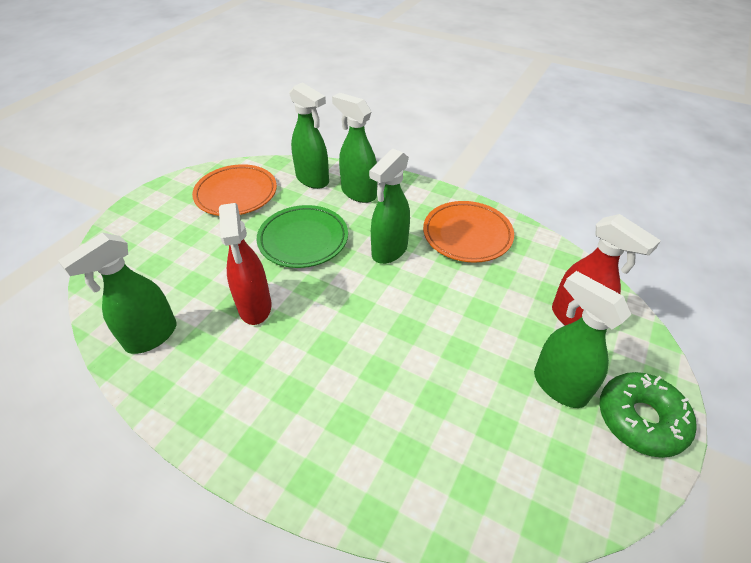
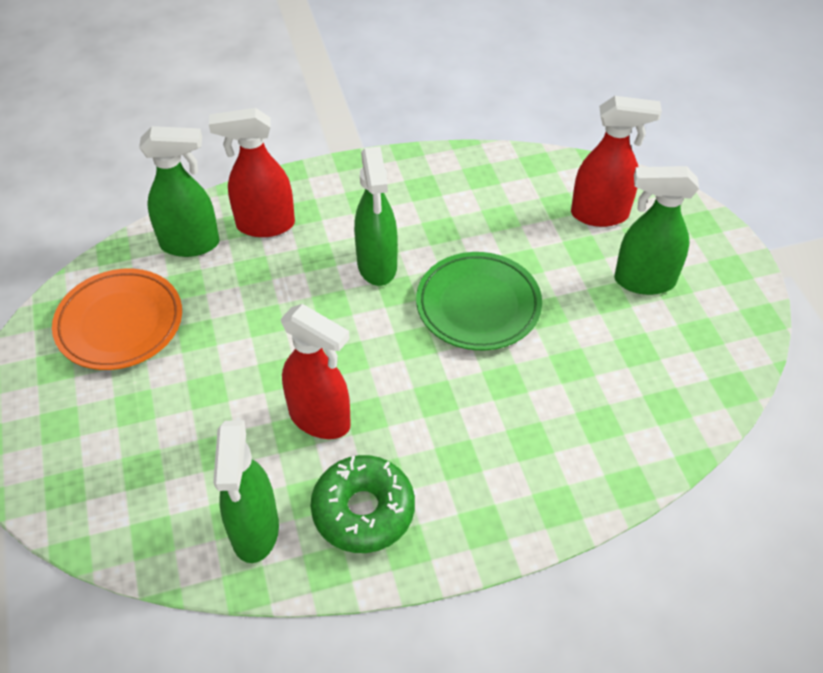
camera: 45 degrees left, 5 degrees up
green plate [257,205,348,268] -> green plate moved to [416,252,542,350]
green spray bottle [332,93,378,203] -> red spray bottle [209,108,295,237]
orange plate [423,201,514,263] -> none
green donut [600,372,697,458] -> green donut moved to [310,455,415,553]

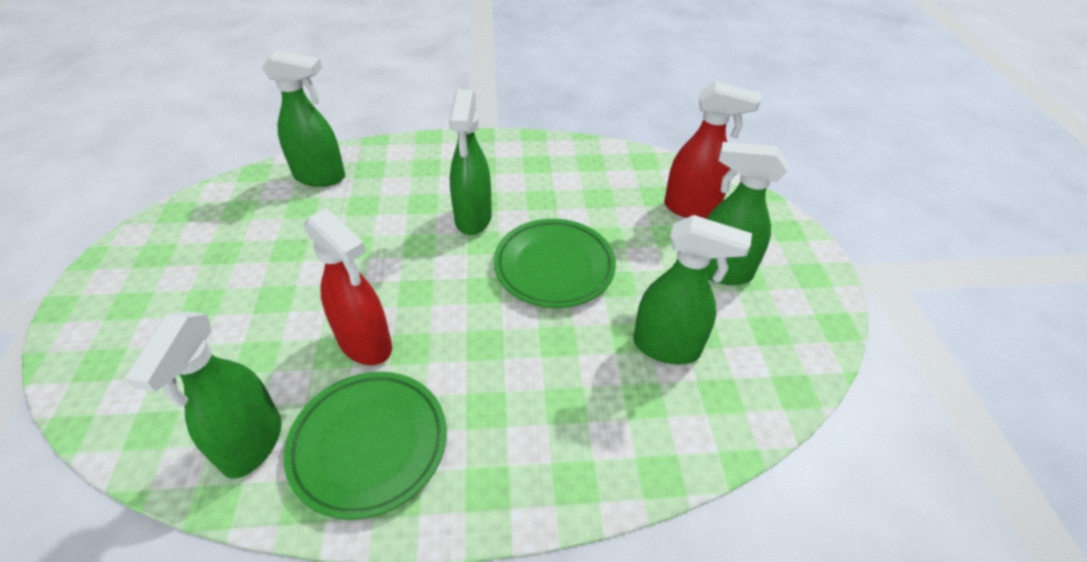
camera: 10 degrees right, 5 degrees down
orange plate [52,269,182,370] -> none
red spray bottle [209,108,295,237] -> none
green donut [310,455,415,553] -> green plate [284,372,447,520]
none -> green spray bottle [633,215,752,364]

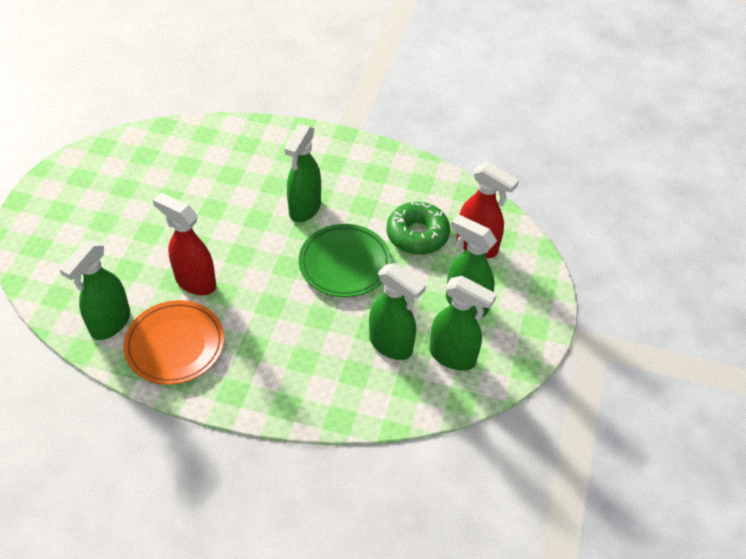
camera: 20 degrees right, 5 degrees up
green spray bottle [262,50,345,187] -> green spray bottle moved to [430,276,497,371]
green plate [284,372,447,520] -> orange plate [123,300,224,385]
red spray bottle [304,208,392,365] -> red spray bottle turned 150 degrees clockwise [153,193,216,295]
none -> green donut [387,201,450,255]

